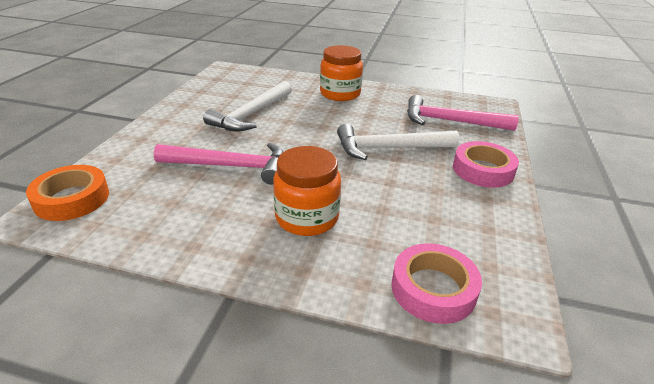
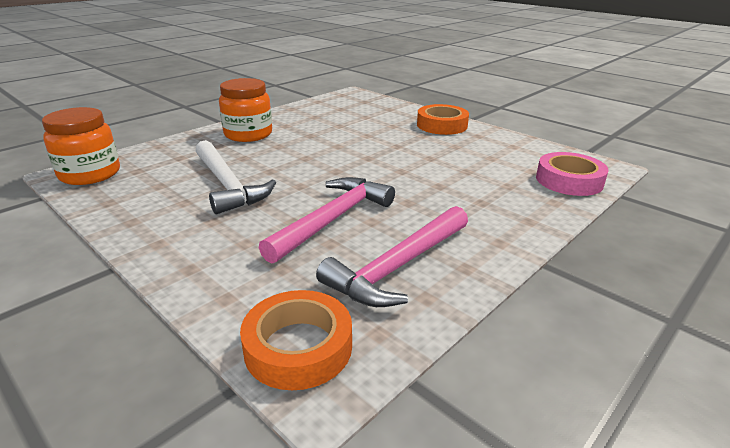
camera: 60 degrees left, 5 degrees down
orange jar [273,146,341,236] -> orange jar moved to [42,107,120,185]
white hammer [337,124,459,160] -> none
pink hammer [407,95,519,131] -> pink hammer moved to [316,206,468,307]
pink tape [453,141,519,188] -> orange tape [417,104,469,135]

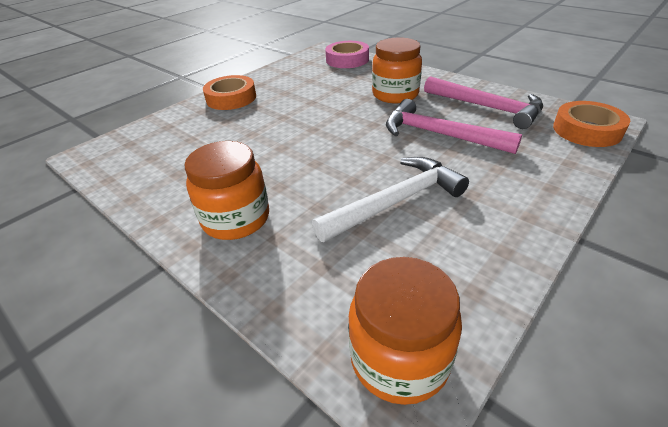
camera: 90 degrees left, 10 degrees up
none -> orange jar [372,37,422,103]

